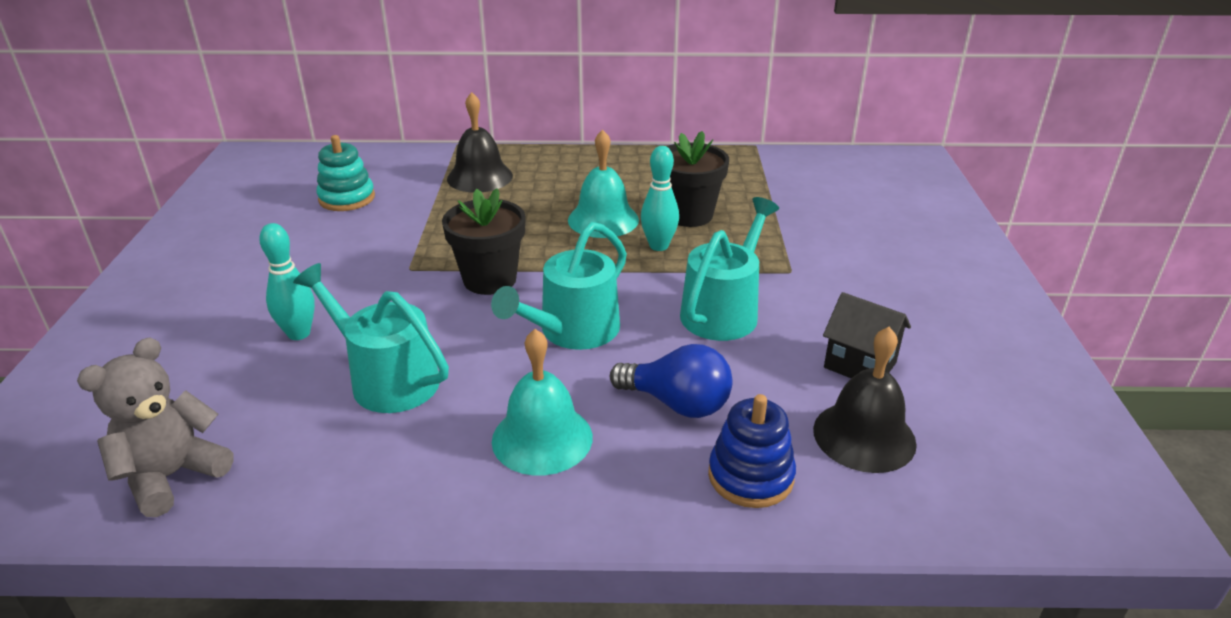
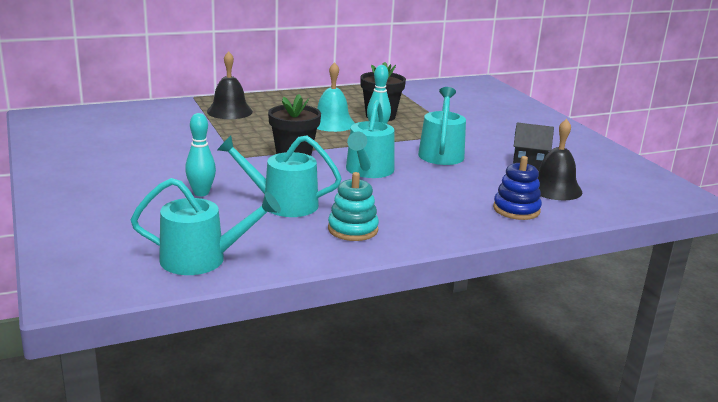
camera: 25 degrees left, 10 degrees down
grey teddy bear [77,337,234,517] -> turquoise watering can [131,178,281,275]
turquoise stacking toy [316,135,375,211] -> turquoise stacking toy moved to [328,172,379,241]
turquoise bell [492,329,593,475] -> none
blue light bulb [610,344,733,418] -> none

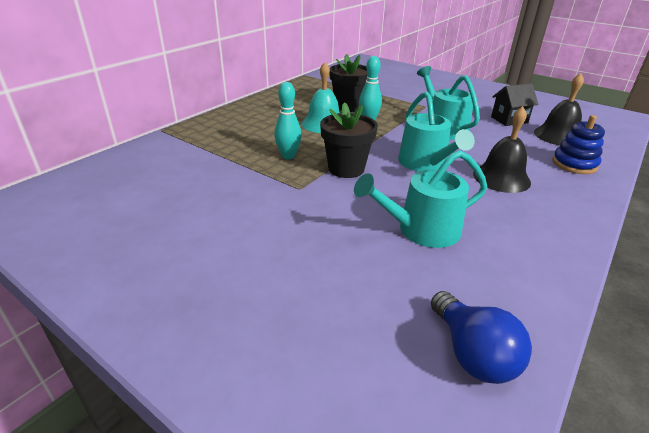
camera: 30 degrees left, 10 degrees up
turquoise watering can [131,178,281,275] -> blue light bulb [431,291,532,384]
turquoise bowling pin [185,113,216,196] -> turquoise bowling pin moved to [274,82,302,160]
black bell [207,51,253,119] -> black bell moved to [473,106,531,193]
turquoise stacking toy [328,172,379,241] -> none

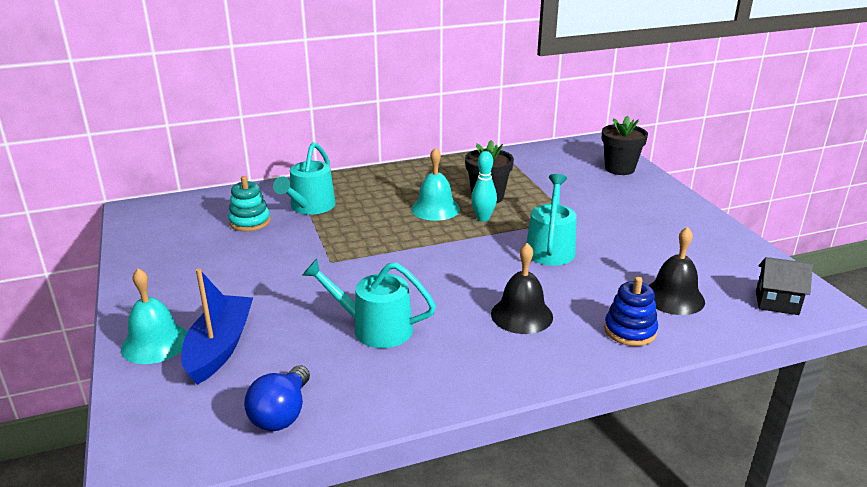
camera: 35 degrees right, 5 degrees down
turquoise bowling pin [274,82,302,160] -> none
black flower pot [320,102,378,178] -> black flower pot moved to [602,116,648,175]
turquoise watering can [398,91,475,172] -> turquoise watering can moved to [273,142,336,215]
black house [491,83,538,126] -> black house moved to [756,257,813,315]
none -> turquoise bell [121,268,187,364]
none -> blue boat [181,269,253,385]
none -> turquoise stacking toy [228,176,271,232]

